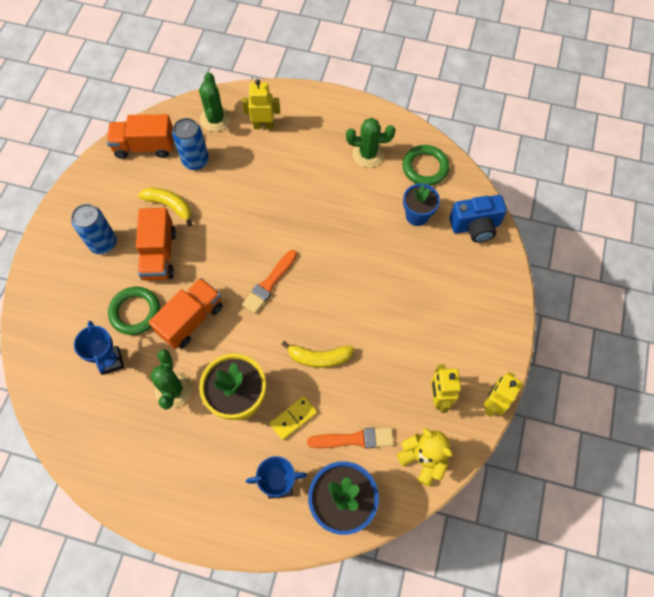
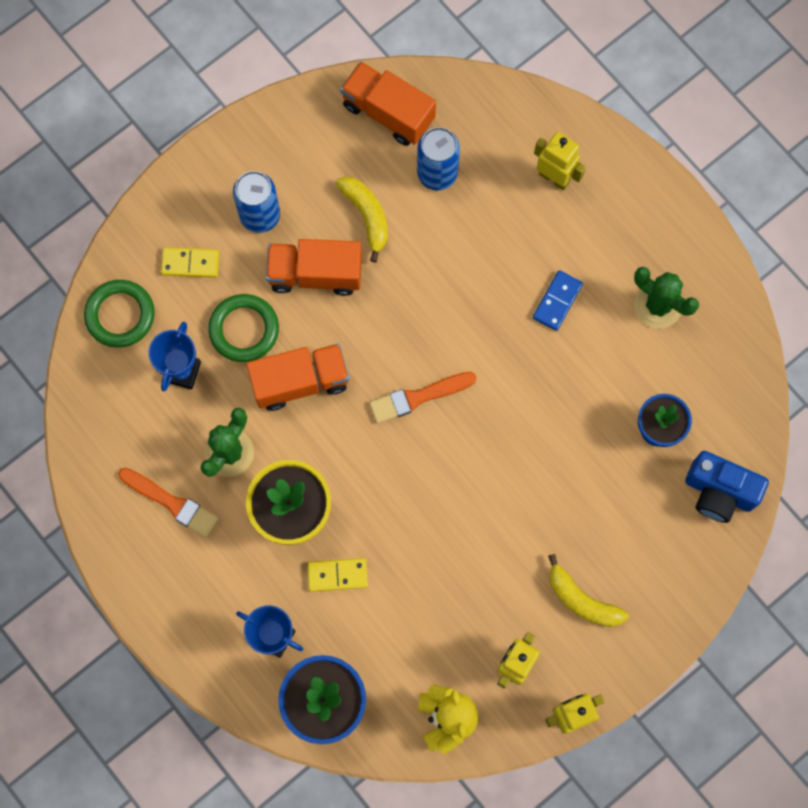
camera: 35 degrees right, 10 degrees up
orange truck [136,208,176,281] -> orange truck turned 60 degrees clockwise [266,239,362,296]
green cactus [199,72,231,132] -> none
yellow banana [281,341,354,368] -> yellow banana moved to [548,554,629,627]
orange brush [307,427,394,448] -> orange brush moved to [118,468,219,538]
green ring [402,145,449,186] -> green ring moved to [84,280,154,348]
none -> yellow domino [161,247,219,278]
none -> blue domino [533,270,583,331]

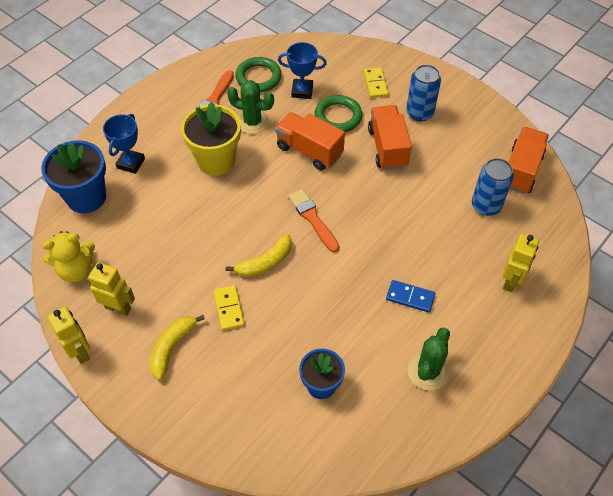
camera: 80 degrees right, 20 degrees down
green ring [84,280,154,348] -> green ring moved to [235,57,282,92]
orange truck [247,344,349,411] -> orange truck turned 150 degrees clockwise [275,112,345,170]
yellow domino [307,558,368,592] -> yellow domino moved to [214,285,244,331]
yellow banana [336,176,388,263] -> yellow banana moved to [226,234,292,277]
blue camera [685,451,769,523] -> none

